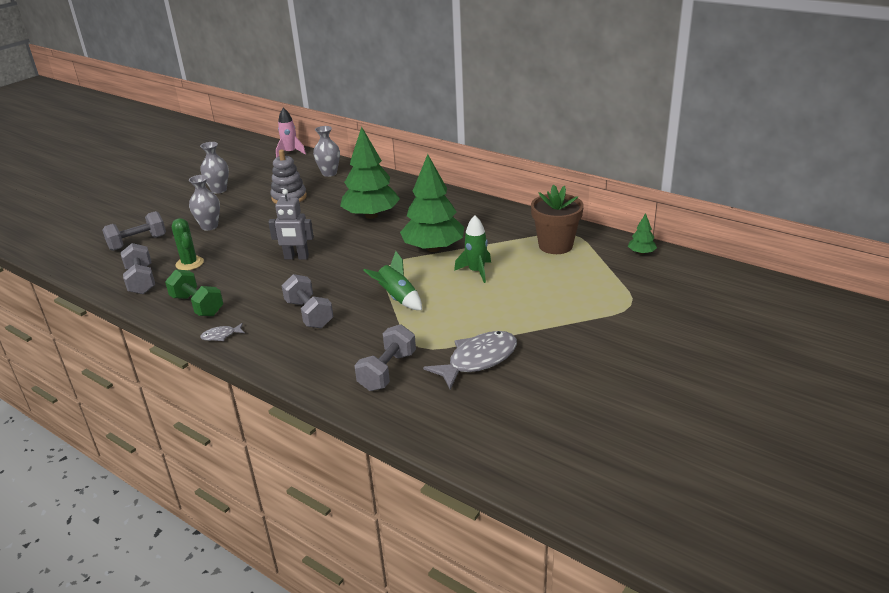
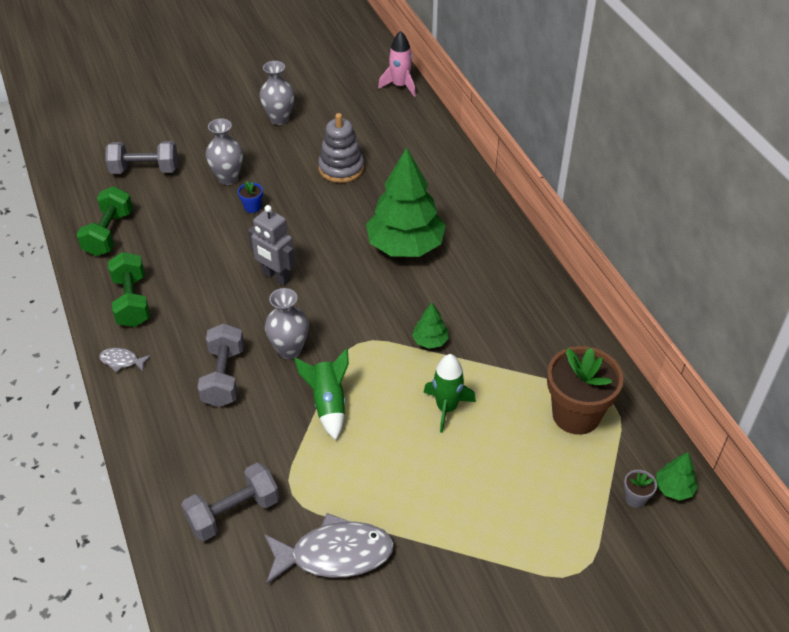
camera: 30 degrees right, 15 degrees up
grey dumbbell [121,243,155,294] -> green dumbbell [76,186,133,256]
green cactus [172,218,204,270] -> none
grey vase [313,126,340,177] -> grey vase moved to [265,288,309,359]
green tree [400,154,464,252] -> green tree [412,302,449,349], size x0.43
none -> blue flower pot [238,181,263,213]
none -> grey flower pot [624,470,657,508]

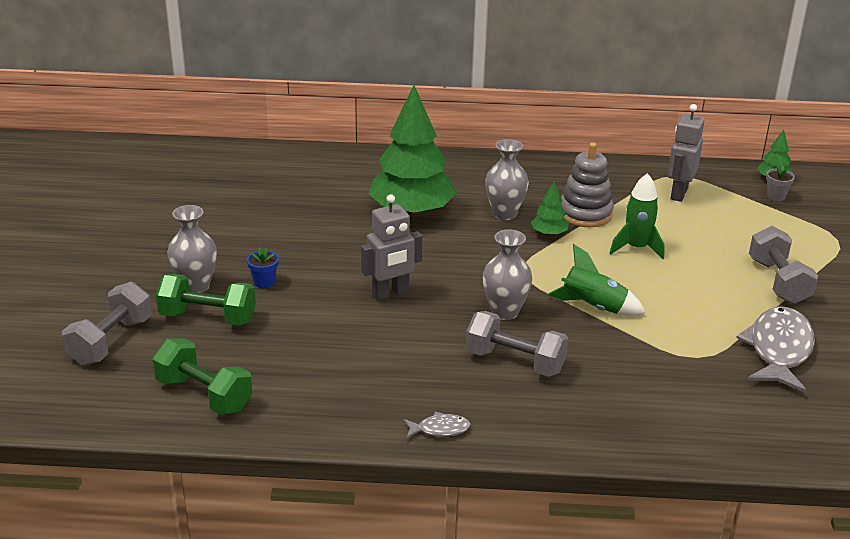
camera: 65 degrees left, 15 degrees down
grey fish [99,348,151,372] -> grey fish turned 135 degrees counterclockwise [404,412,470,439]
green dumbbell [108,252,150,327] -> green dumbbell moved to [156,274,256,325]
grey dumbbell [182,462,279,541] -> grey dumbbell moved to [749,226,818,304]
grey vase [259,61,294,125] -> grey vase moved to [485,139,529,220]
grey stacking toy [318,113,364,183] -> grey stacking toy moved to [560,143,614,227]
pink rocket [378,31,416,97] -> none
brown flower pot [547,346,624,435] -> grey robot [667,104,705,202]

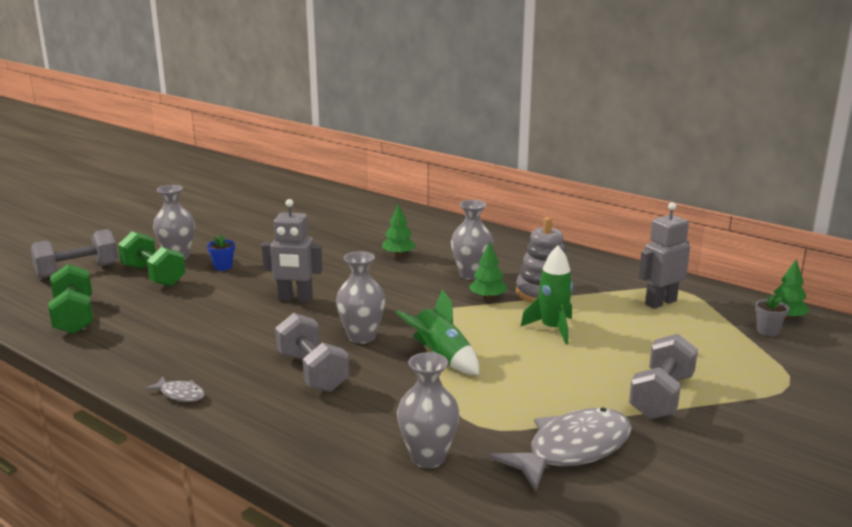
camera: 35 degrees right, 10 degrees down
green tree [369,85,457,217] -> green tree [382,204,416,256], size x0.43
none -> grey vase [397,352,460,468]

